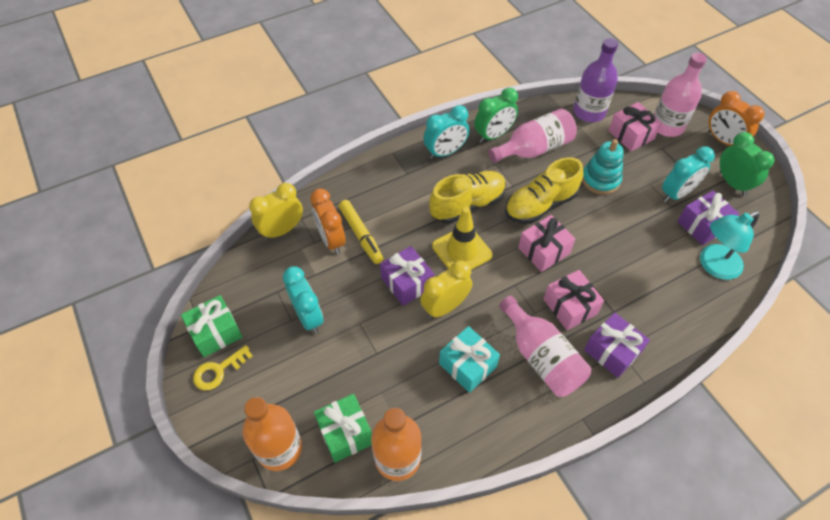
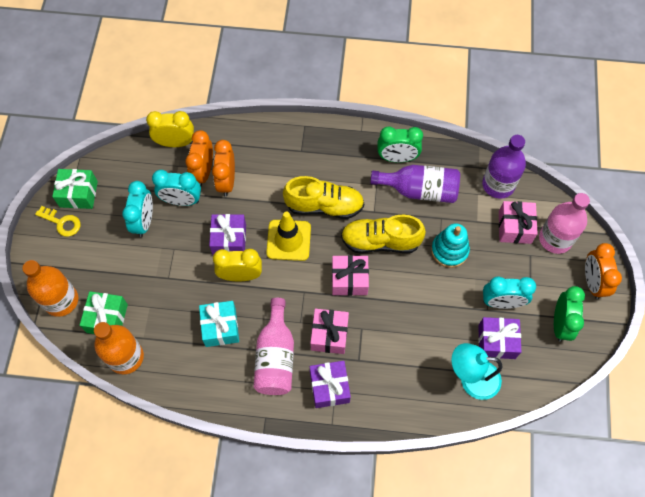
camera: 35 degrees right, 10 degrees up
yellow key [193,345,253,390] -> yellow key turned 150 degrees counterclockwise [35,206,80,237]
yellow marker [339,200,383,264] -> orange clock [212,140,235,197]
turquoise clock [424,105,469,159] -> turquoise clock moved to [152,170,201,206]
pink bottle [488,109,577,163] -> purple bottle [370,165,460,203]

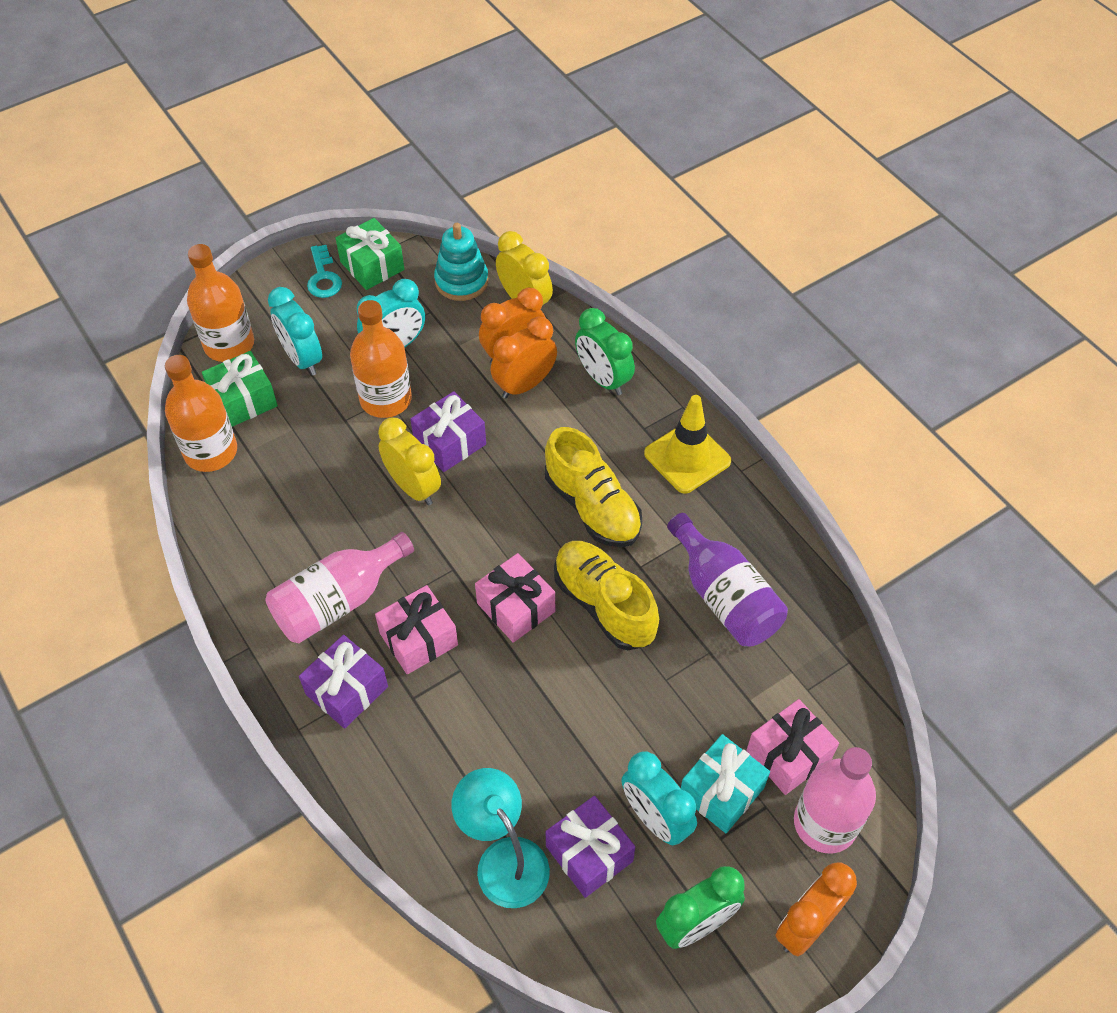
camera: 50 degrees right, 10 degrees down
yellow key [35,206,80,237] -> turquoise key [307,245,342,298]
turquoise clock [152,170,201,206] -> turquoise clock moved to [268,287,322,376]
turquoise gift [199,301,239,347] -> turquoise gift moved to [681,734,770,833]
yellow traffic cone [266,211,311,261] -> yellow traffic cone moved to [644,395,731,494]
green clock [378,126,423,163] -> green clock moved to [575,308,635,395]
turquoise stacking toy [431,223,470,268] -> turquoise stacking toy moved to [434,223,488,301]
purple bottle [482,135,526,199] -> none
none -> orange bottle [350,300,412,418]

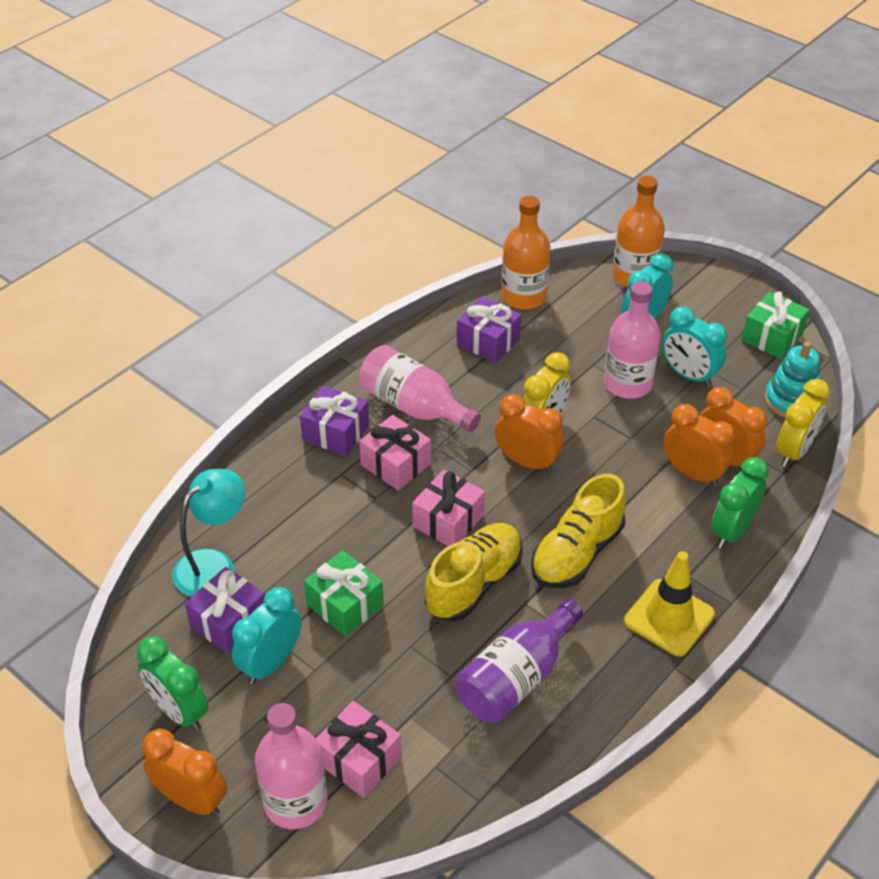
camera: 75 degrees right, 10 degrees down
green gift [202,351,278,427] -> green gift moved to [304,550,384,637]
turquoise key [307,245,342,298] -> none
orange bottle [350,300,412,418] -> pink bottle [604,281,661,399]
purple gift [410,391,486,472] -> purple gift moved to [457,296,521,363]
turquoise gift [681,734,770,833] -> none
none -> orange clock [495,394,564,472]

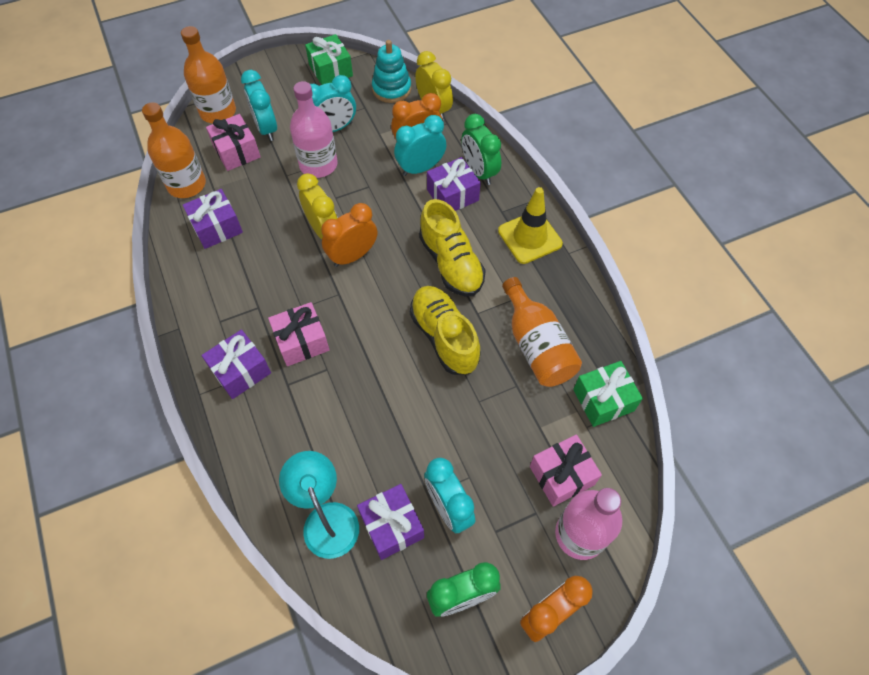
camera: 65 degrees left, 15 degrees up
green gift [304,550,384,637] -> green gift moved to [573,361,643,427]
pink bottle [359,345,481,432] -> none
pink gift [412,470,485,546] -> pink gift moved to [206,114,261,171]
purple bottle [455,599,583,723] -> orange bottle [502,277,582,387]
orange clock [664,404,735,486] -> turquoise clock [394,115,446,176]
none -> purple gift [427,157,481,211]

